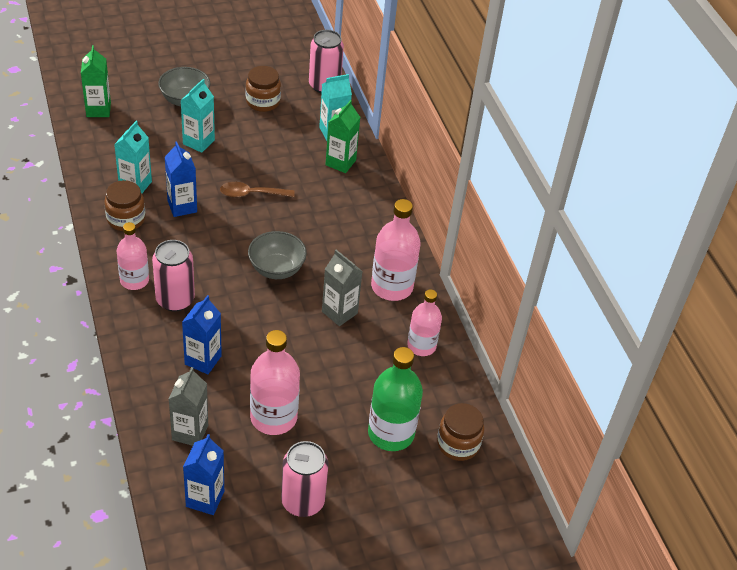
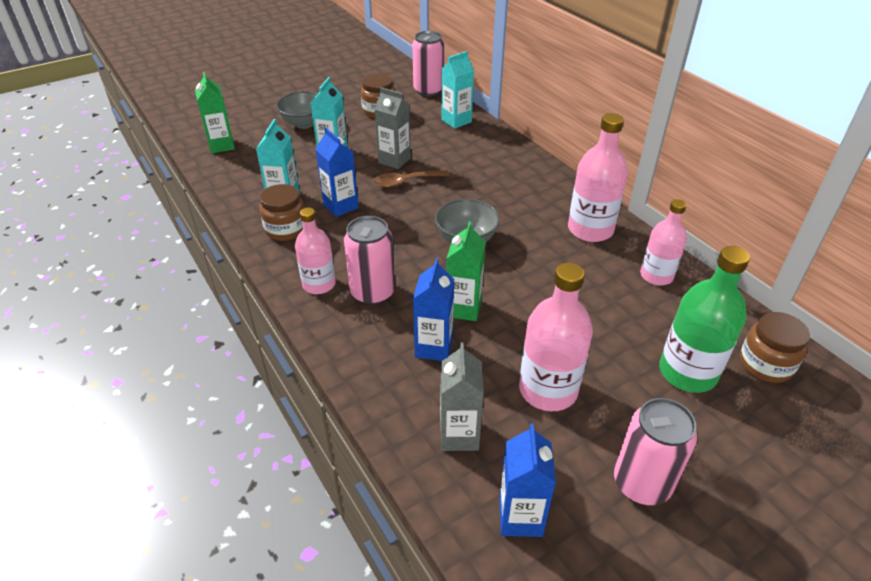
camera: 10 degrees left, 5 degrees down
grey carton [322,250,363,326] -> grey carton moved to [375,87,411,169]
green carton [326,100,360,173] -> green carton moved to [446,221,485,321]

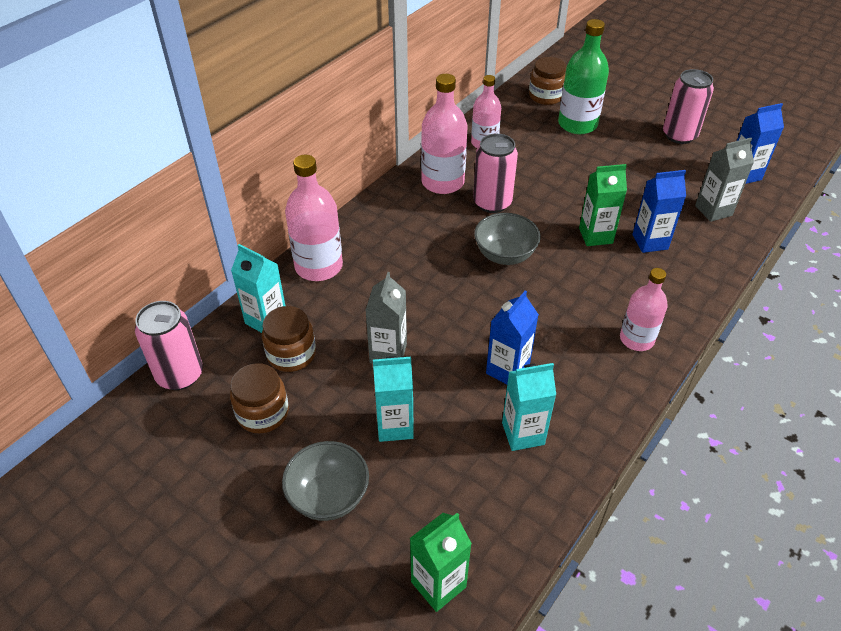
camera: 110 degrees left, 5 degrees up
brown jar [259,184,304,241] -> brown jar moved to [262,306,316,372]
pink can [344,216,395,305] -> pink can moved to [473,134,518,213]
brown spoon [374,170,450,188] -> none
pink bottle [519,263,593,411] -> pink bottle moved to [285,155,343,281]

